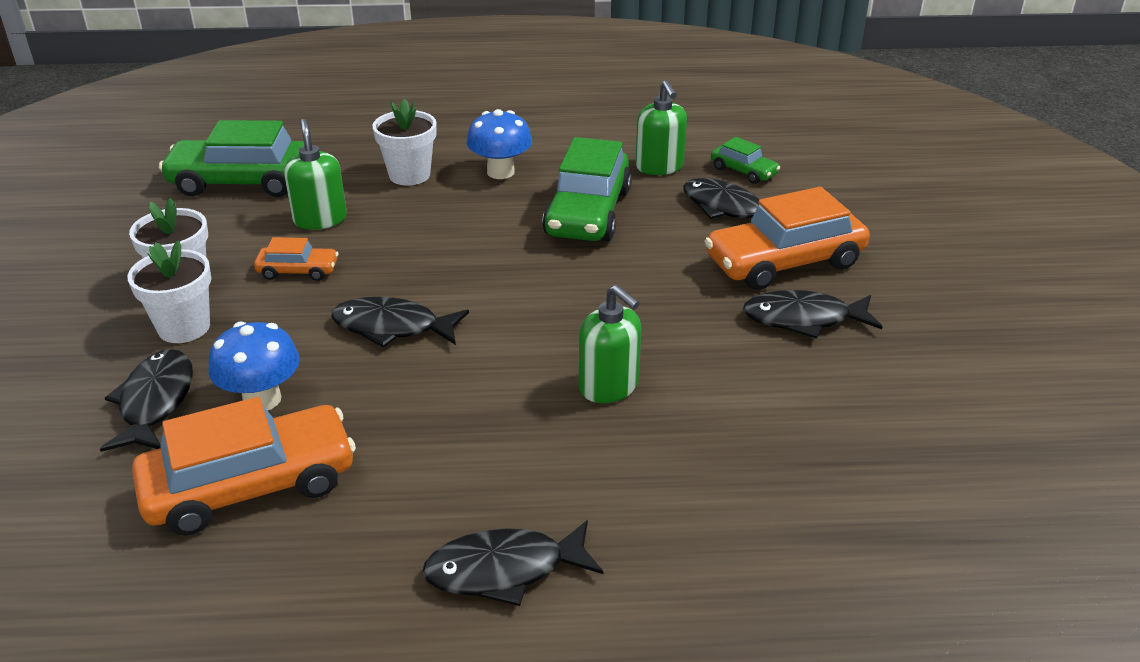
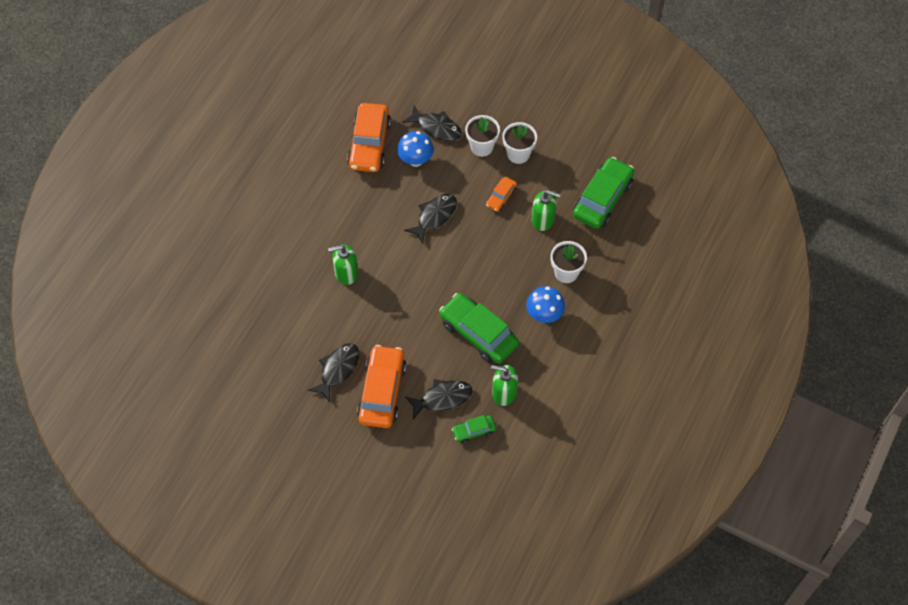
camera: 120 degrees right, 25 degrees up
black fish [422,520,603,606] -> none

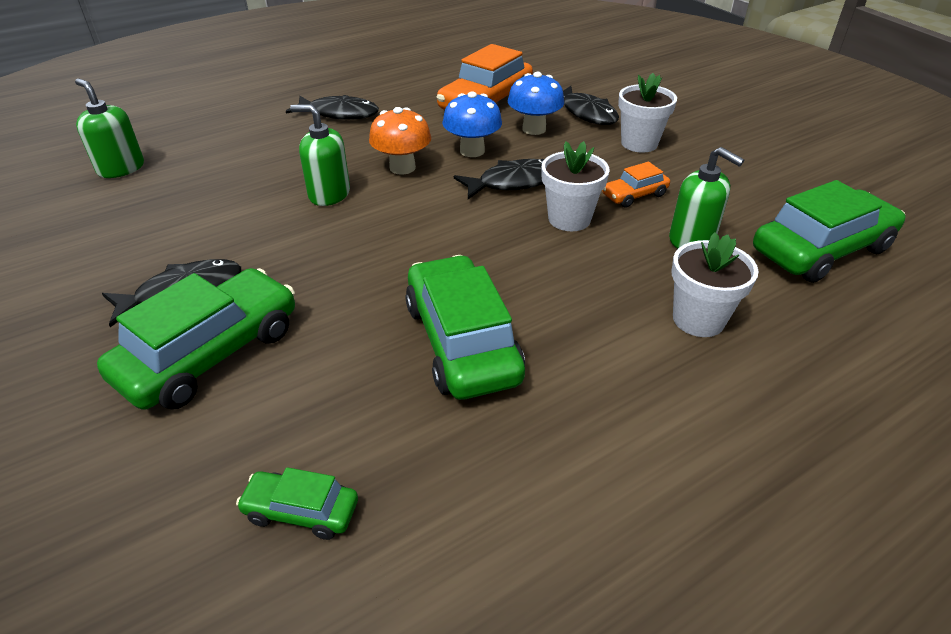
camera: 30 degrees right, 20 degrees down
orange car [357,345,406,428] -> green car [97,268,295,410]
black fish [405,379,472,419] -> black fish moved to [286,95,379,120]
green soap dispenser [491,365,518,406] -> green soap dispenser moved to [75,78,144,178]
white flower pot [502,122,537,164] -> white flower pot moved to [542,141,610,231]
blue mushroom [526,286,565,323] -> blue mushroom moved to [442,91,502,157]
none -> orange mushroom [369,107,431,175]

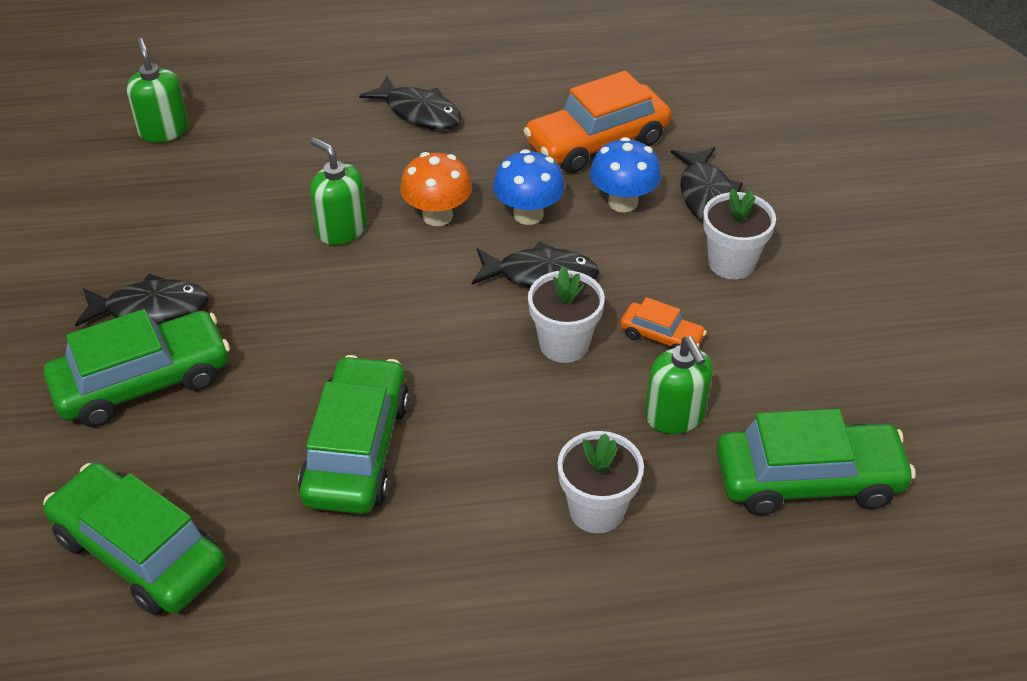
camera: 25 degrees right, 5 degrees up
green car [236,467,358,540] -> green car [43,463,225,615], size x2.03
orange car [602,162,670,208] -> orange car turned 150 degrees counterclockwise [620,297,707,349]

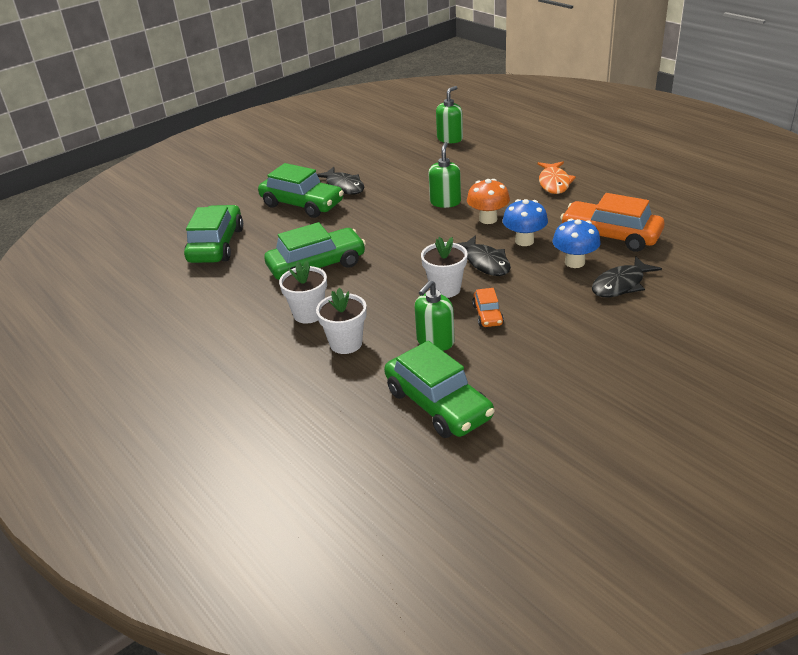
camera: 60 degrees right, 10 degrees down
black fish [359,76,462,130] -> orange fish [538,161,576,194]
white flower pot [703,188,776,279] -> white flower pot moved to [279,261,327,324]

